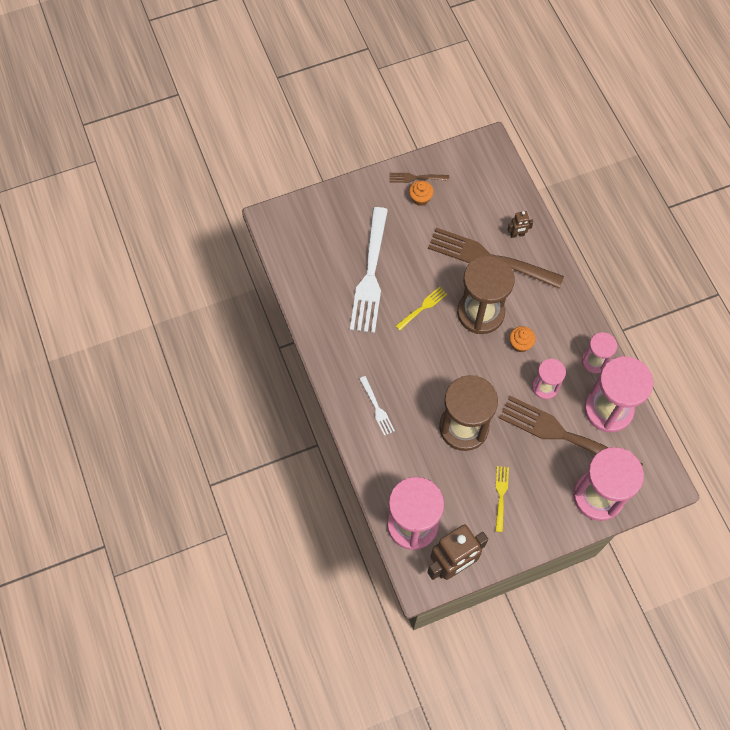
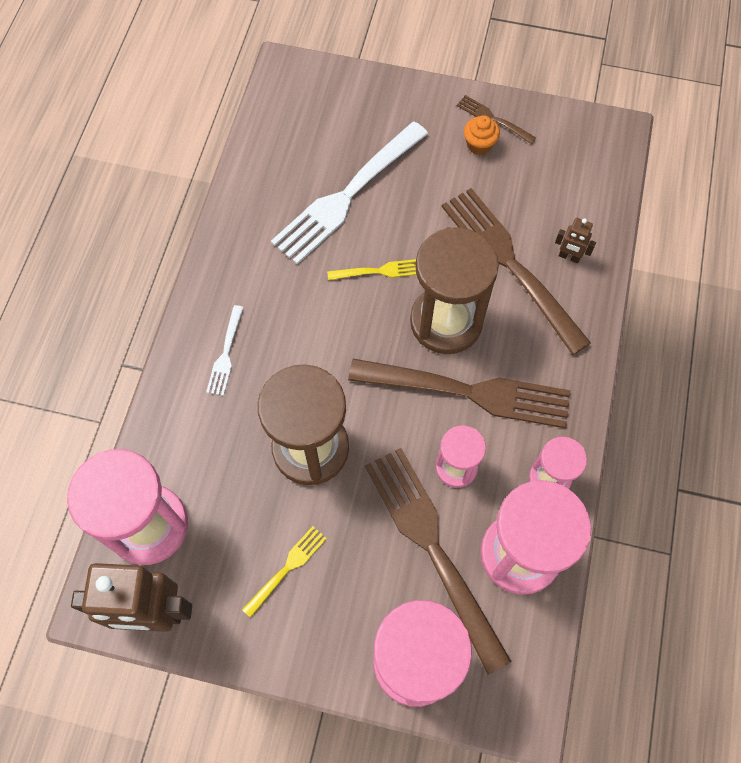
camera: 35 degrees right, 0 degrees up
orange cupcake [509,326,536,352] -> brown fork [348,359,571,429]

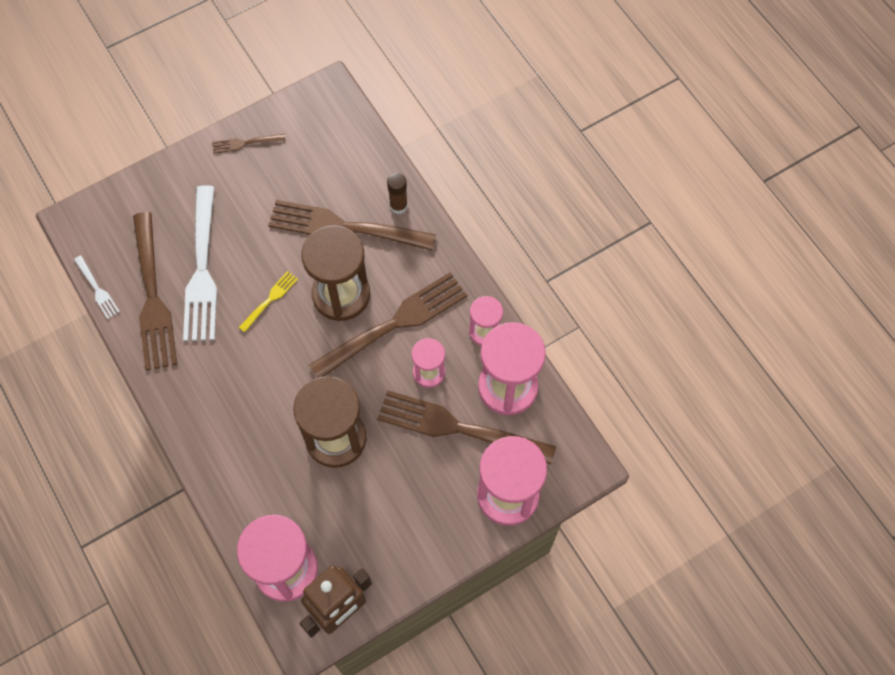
camera: 45 degrees left, 0 degrees up
white fork [206,305,244,396] -> white fork moved to [74,256,120,319]
yellow fork [242,526,327,618] -> none
orange cupcake [464,115,500,155] -> none
brown robot [555,218,596,263] -> none
none -> brown fork [133,212,177,370]
none -> brown glue stick [387,173,408,214]

